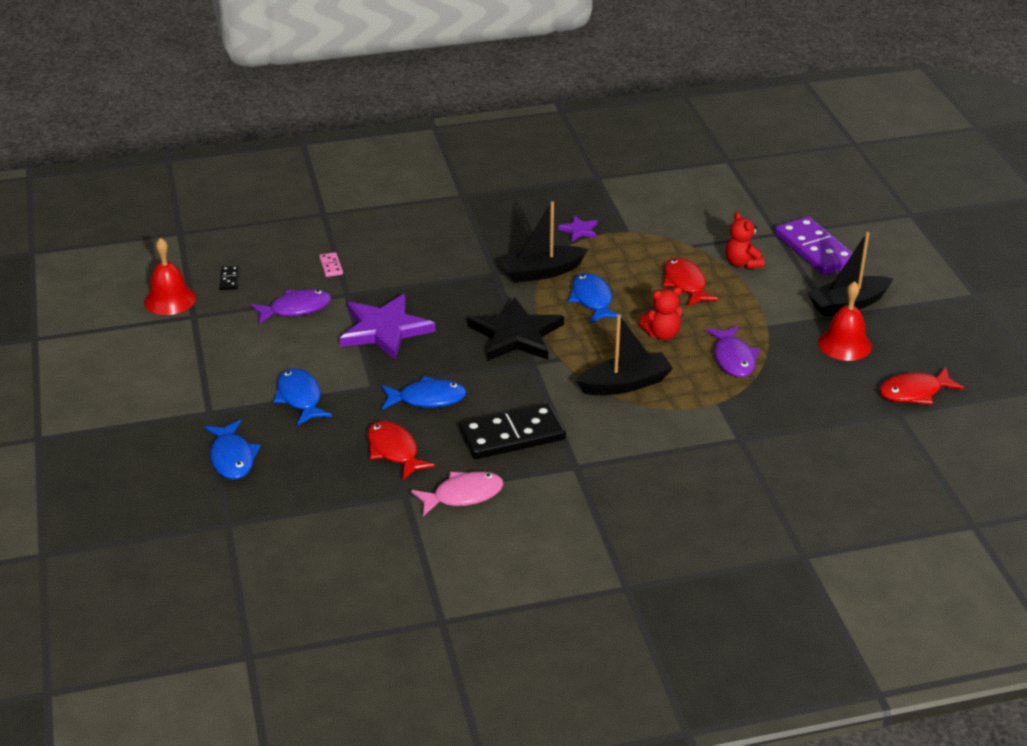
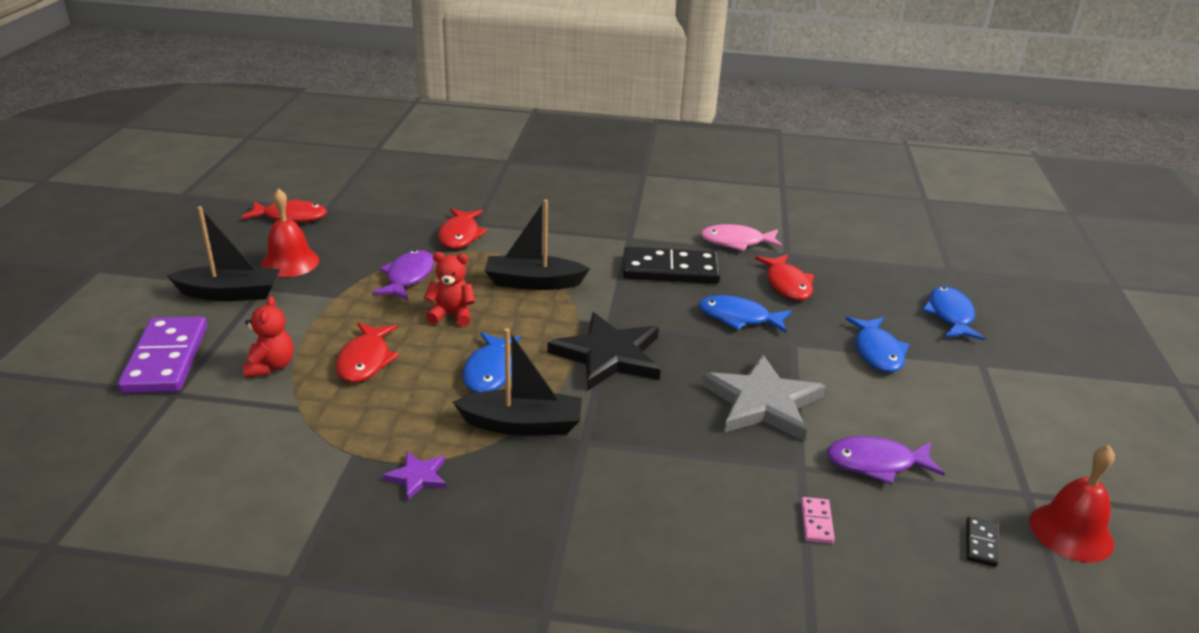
camera: 160 degrees left, 5 degrees down
purple star [339,294,436,359] -> grey star [701,354,826,441]
none -> red fish [438,209,488,249]

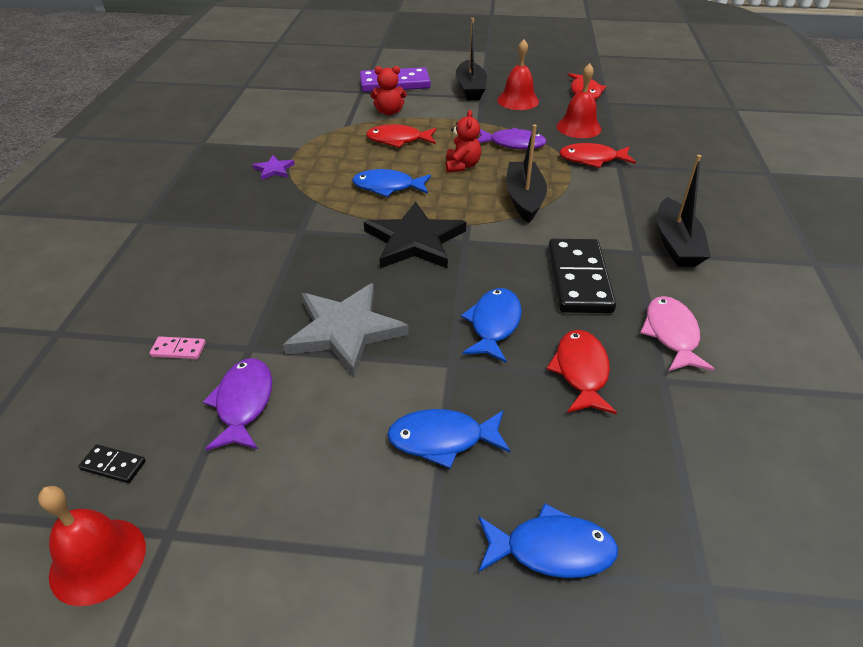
camera: 90 degrees right, 10 degrees up
black boat [453,328,582,436] -> black boat moved to [657,155,711,267]
red fish [755,254,814,300] -> red fish turned 105 degrees clockwise [547,330,617,414]
none -> red bell [557,63,601,138]

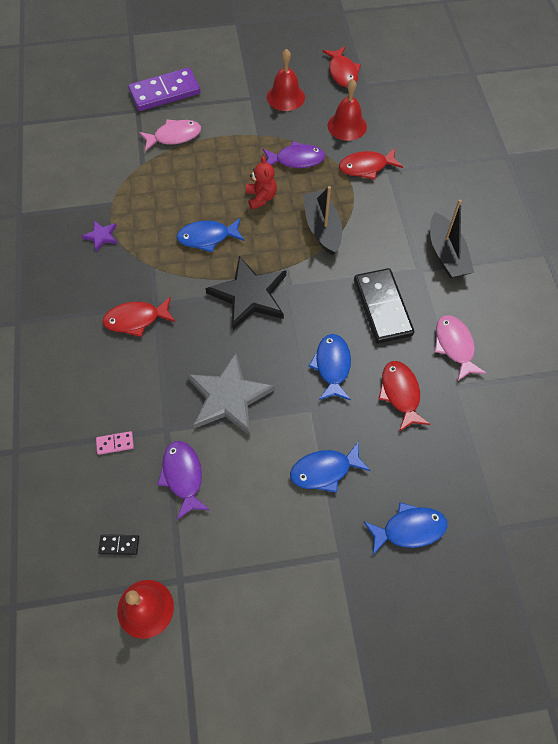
camera: 15 degrees left, 20 degrees up
red fish [366,124,436,148] -> red fish moved to [102,297,175,337]
red teddy bear [370,66,407,115] -> pink fish [139,119,201,151]
black boat [456,18,487,100] -> none

